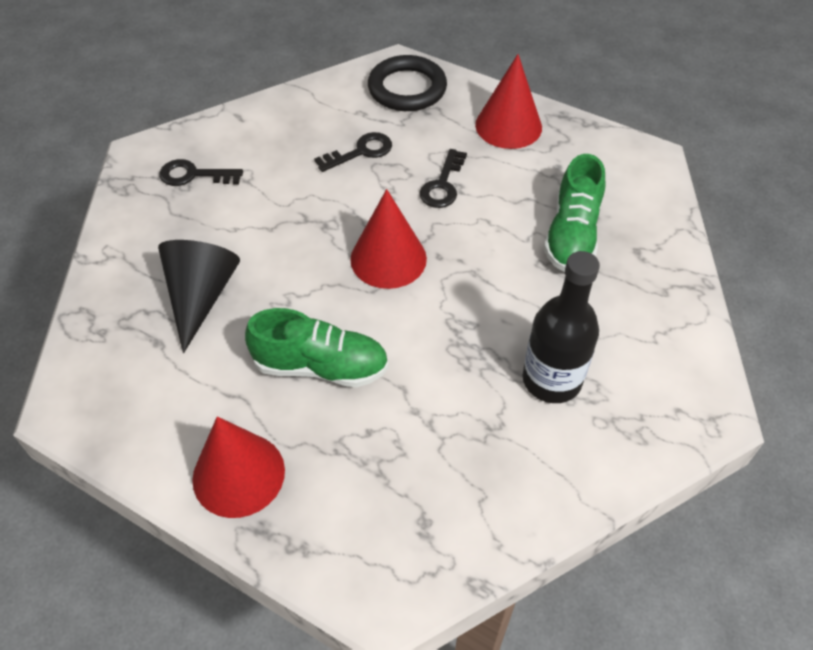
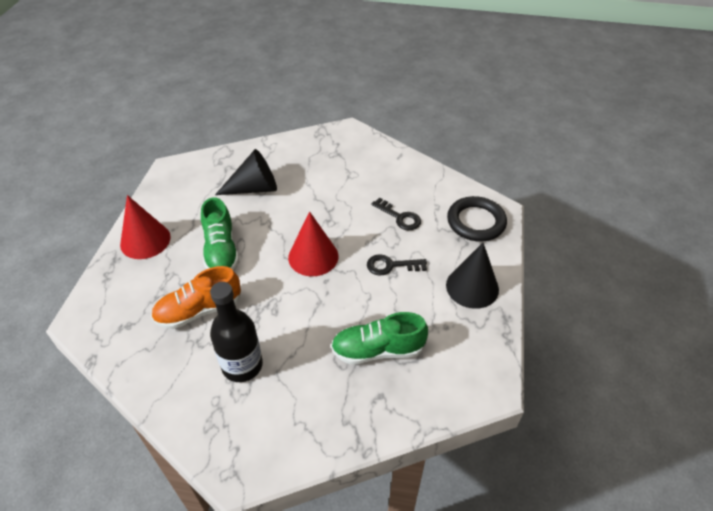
camera: 70 degrees right, 5 degrees down
black key [160,159,243,186] -> none
red cone [475,54,542,149] -> black cone [446,243,499,309]
none -> orange shoe [151,266,241,329]

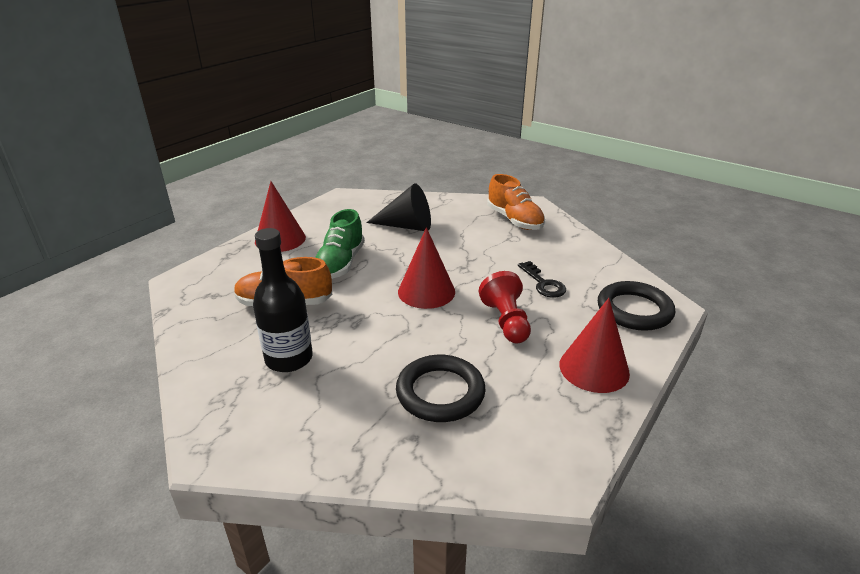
camera: 25 degrees right, 15 degrees down
green shoe [331,312,428,364] -> black ring [396,355,486,422]
black key [367,254,427,276] -> red pawn [479,271,531,343]
black cone [446,243,499,309] -> red cone [559,298,630,393]
none -> orange shoe [487,174,545,230]

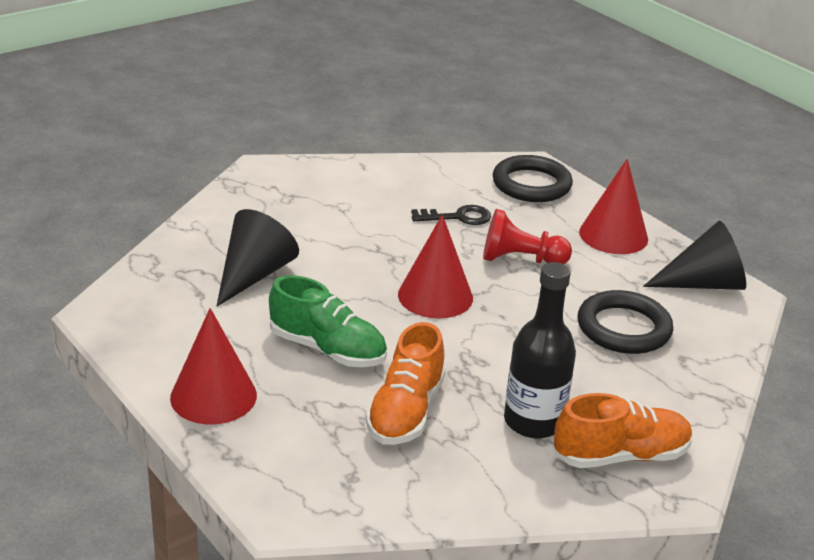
camera: 75 degrees left, 0 degrees up
orange shoe [487,174,545,230] -> orange shoe moved to [554,393,692,468]
none -> black cone [643,220,746,290]

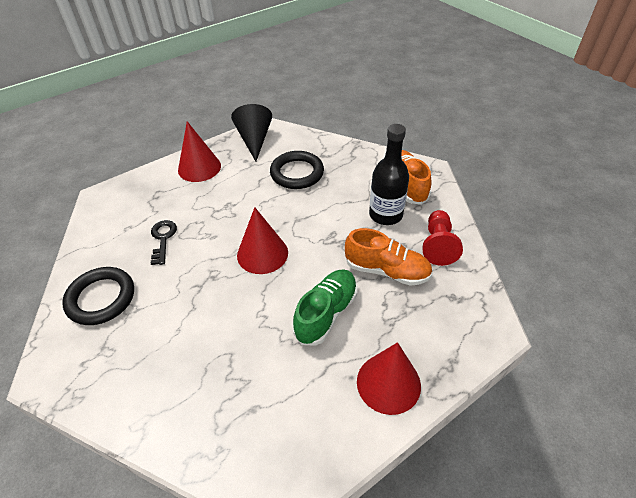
camera: 85 degrees left, 15 degrees up
black cone [216,209,299,307] -> none
red pawn [483,209,572,264] -> red pawn moved to [422,210,463,266]
black ring [493,155,573,202] -> black ring moved to [62,267,134,325]

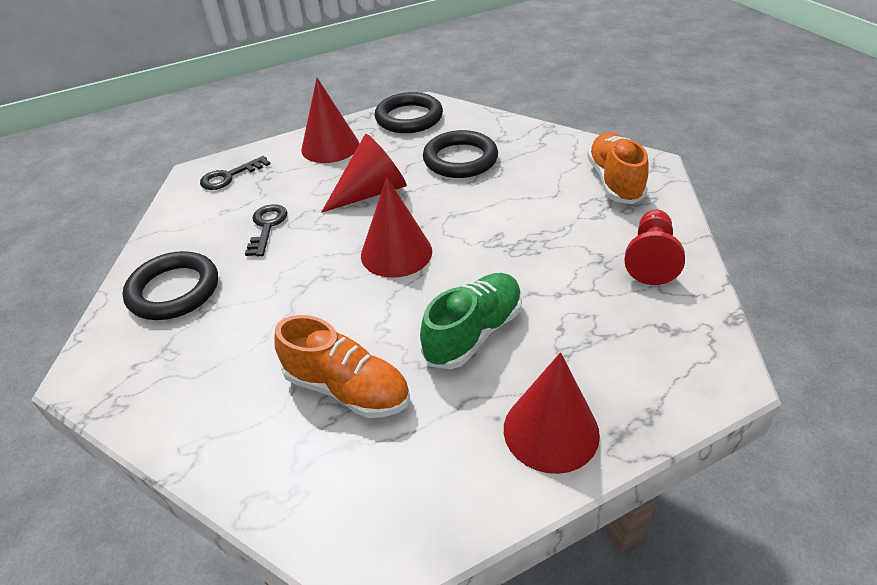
camera: 10 degrees right, 5 degrees down
black cone [231,104,272,161] -> black ring [375,92,443,133]
orange shoe [345,228,433,286] -> orange shoe moved to [274,315,410,418]
black bottle [369,124,409,225] -> none
none -> black key [200,156,270,190]
none -> red cone [321,134,407,213]

